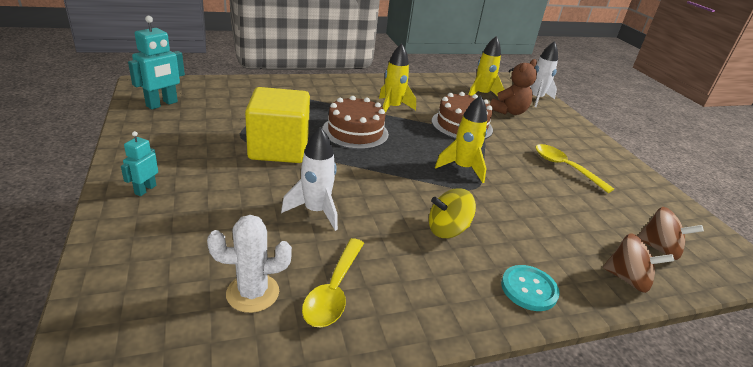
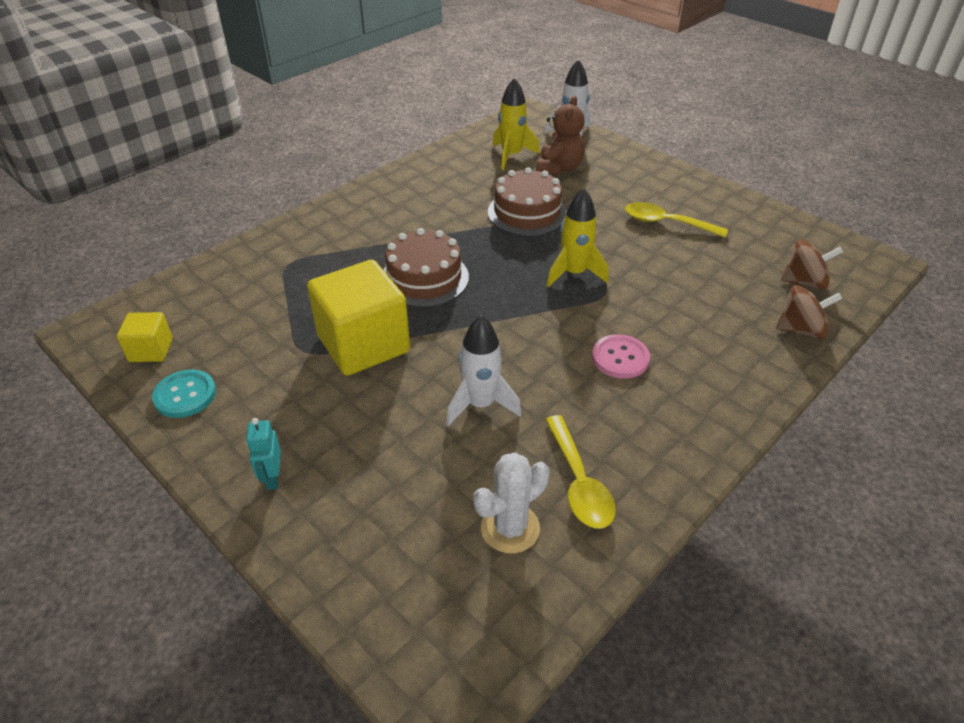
camera: 25 degrees left, 10 degrees up
turquoise robot [128,16,185,110] -> yellow cube [117,312,173,362]
yellow rocket [379,43,416,113] -> none
yellow spinning top [429,188,476,238] -> pink button [592,334,650,379]
turquoise button [501,265,560,311] -> turquoise button moved to [152,370,216,418]

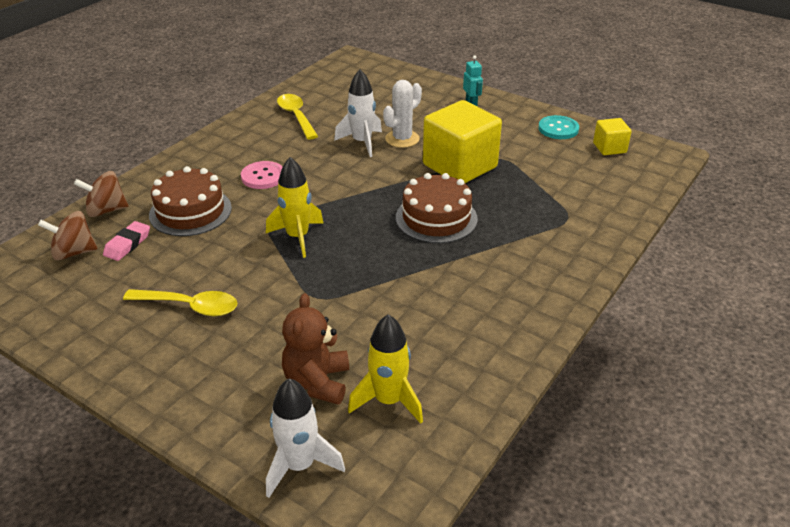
camera: 170 degrees right, 5 degrees down
white cactus [474,452,550,553] -> white cactus moved to [383,80,422,148]
brown cake [488,167,567,236] -> brown cake moved to [149,166,232,236]
none -> pink eraser [103,221,150,261]

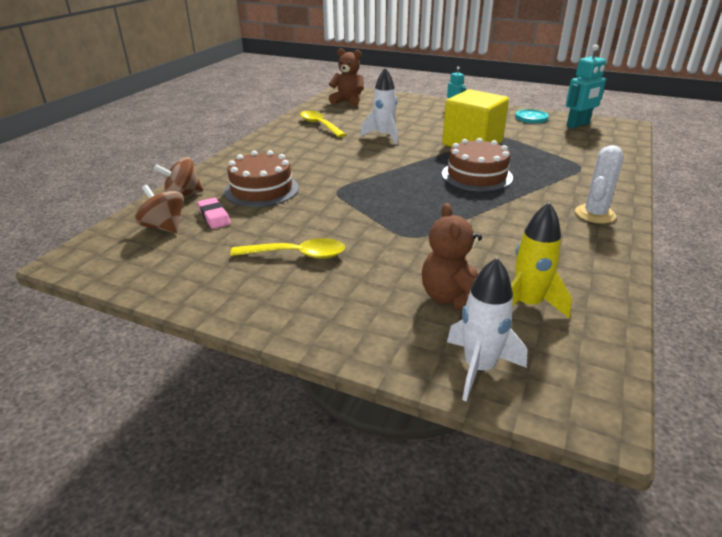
camera: 10 degrees left, 5 degrees down
brown spinning top [38,211,98,260] -> brown spinning top turned 60 degrees clockwise [135,185,184,233]
pink eraser [103,221,150,261] -> pink eraser turned 45 degrees counterclockwise [198,198,231,229]
pink button [241,161,283,189] -> none
yellow rocket [266,157,324,258] -> none
white cactus [383,80,422,148] -> white cactus moved to [575,145,624,224]
yellow cube [593,118,632,155] -> turquoise robot [566,45,607,129]
none -> brown teddy bear [329,48,364,107]

